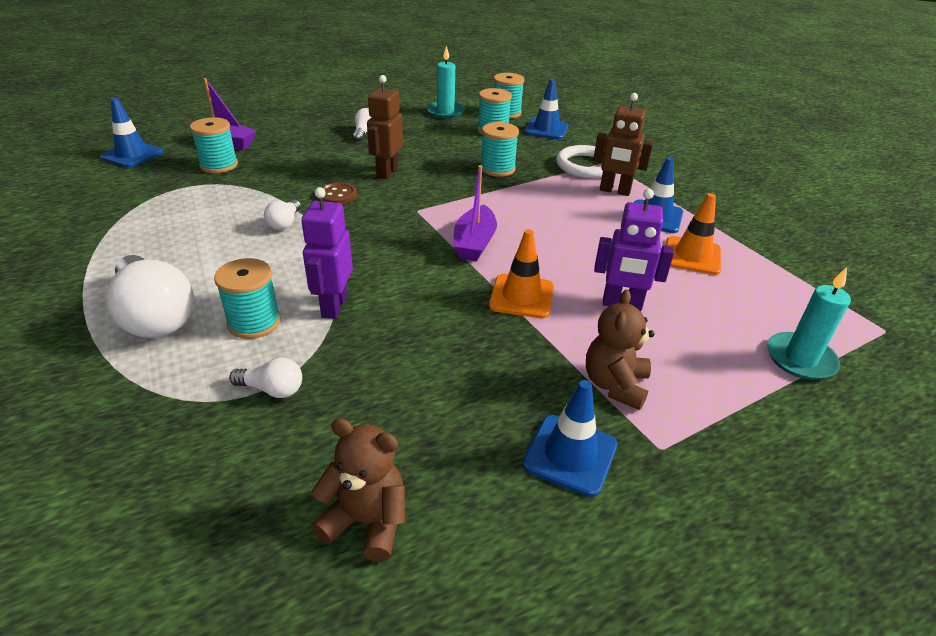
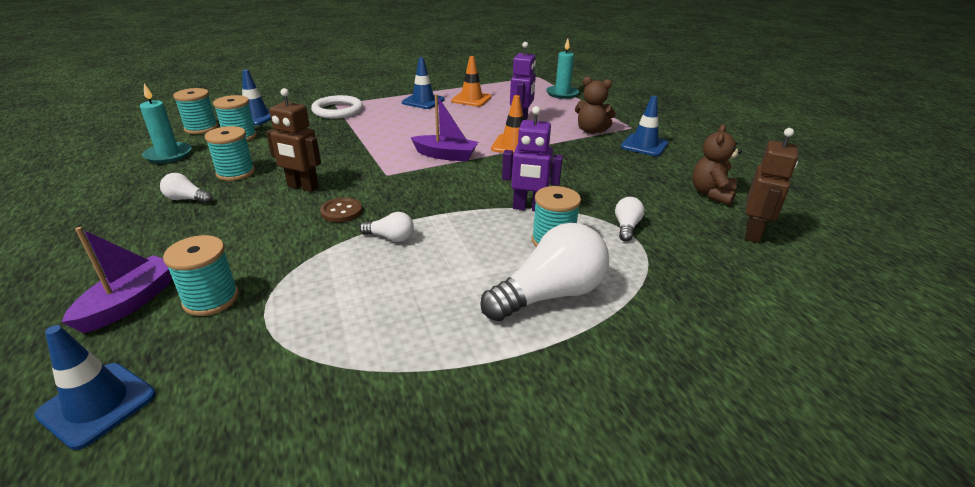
camera: 85 degrees left, 5 degrees down
turquoise spool [480,122,519,177] -> turquoise spool moved to [205,126,255,181]
brown robot [593,93,653,196] -> brown robot moved to [745,128,798,243]

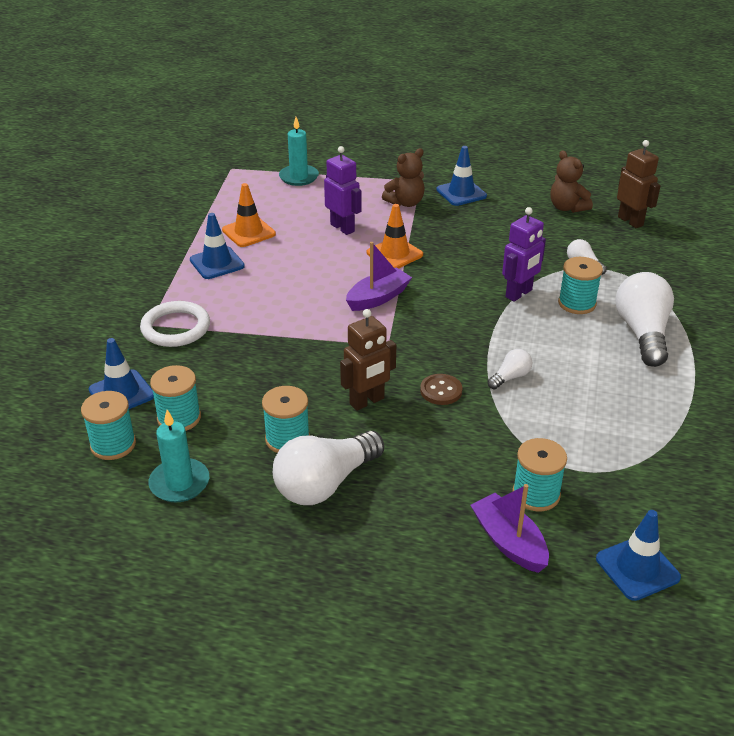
camera: 55 degrees left, 5 degrees up
white light bulb [160,173,213,204] -> white light bulb [273,431,384,505], size x2.10

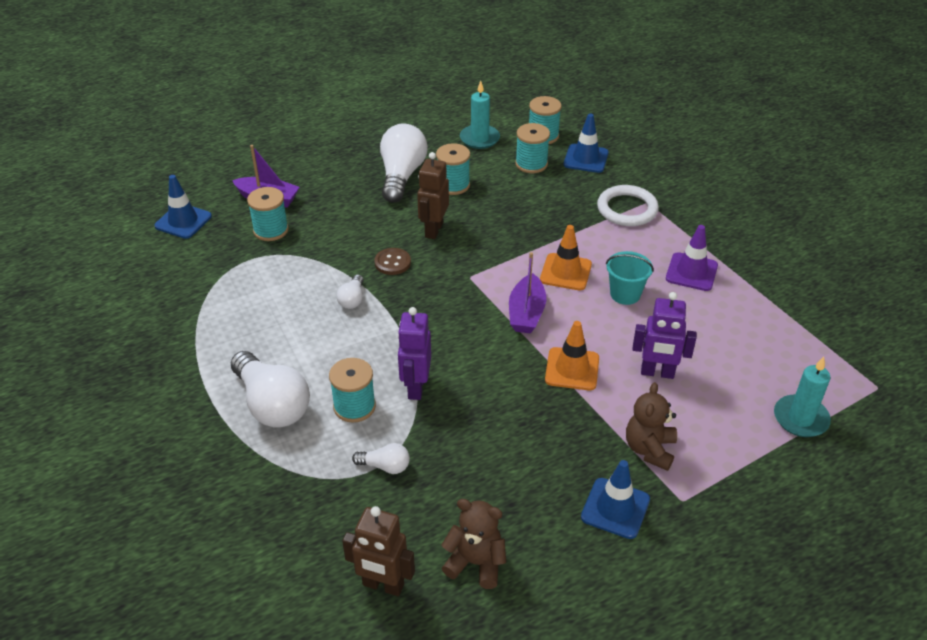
camera: 140 degrees right, 5 degrees up
blue traffic cone [190,213,245,279] -> purple traffic cone [666,225,718,291]
orange traffic cone [222,183,276,247] -> orange traffic cone moved to [540,225,592,291]
none -> turquoise bucket [606,251,654,305]

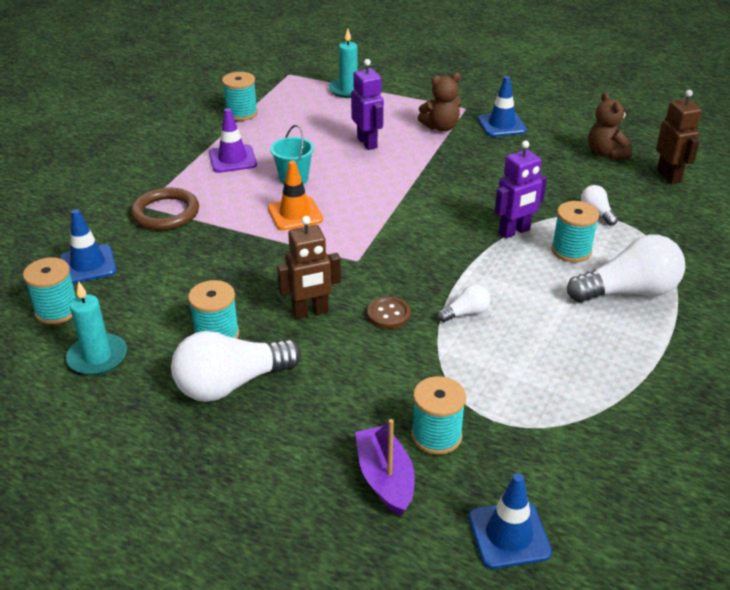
camera: 125 degrees left, 5 degrees down
white light bulb [231,351,310,428] -> white light bulb turned 60 degrees clockwise [567,235,685,302]
purple boat [509,252,546,334] -> none
turquoise spool [515,123,550,173] -> turquoise spool moved to [222,72,258,121]
orange traffic cone [545,321,599,390] -> none
white ring [597,185,659,226] -> brown ring [131,187,199,230]

